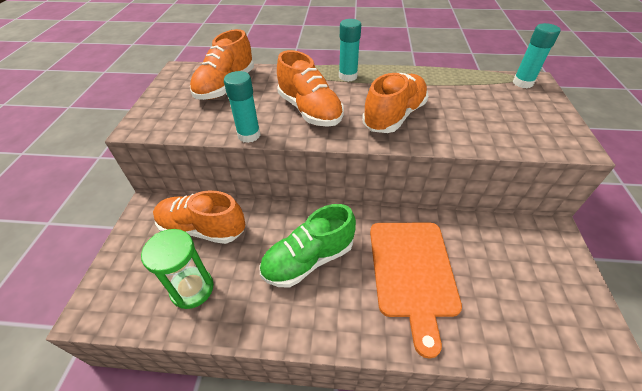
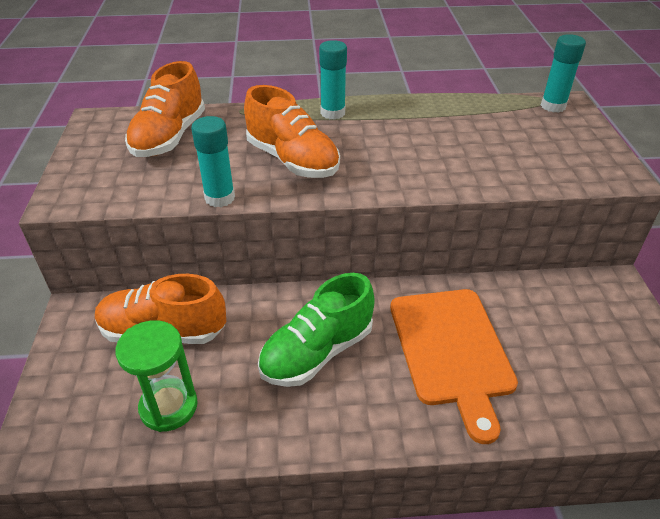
camera: 10 degrees left, 5 degrees down
orange shoe [362,73,428,133] -> none

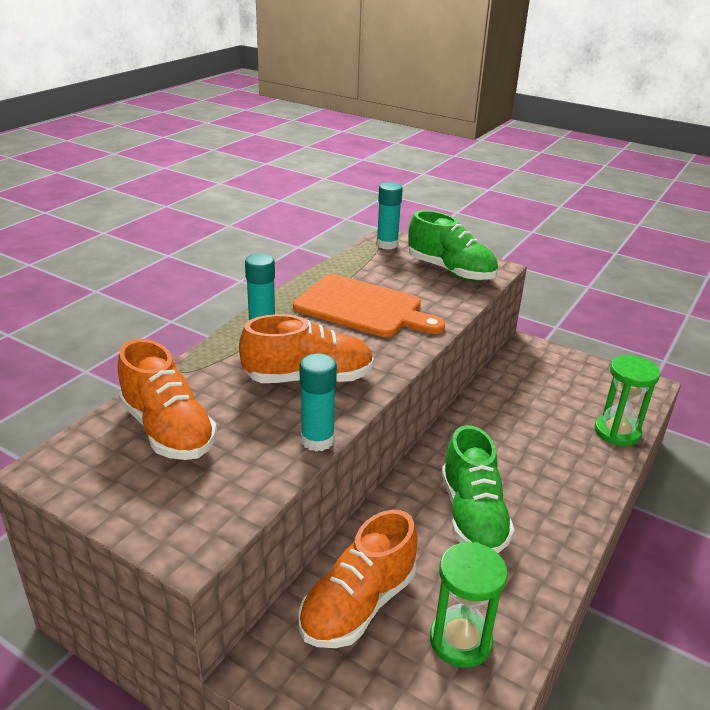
camera: 55 degrees left, 10 degrees down
orange cutting board [390,289,518,444] -> orange cutting board moved to [293,274,445,337]
none -> green shoe [408,210,498,281]
none -> green hourglass [594,355,660,446]

